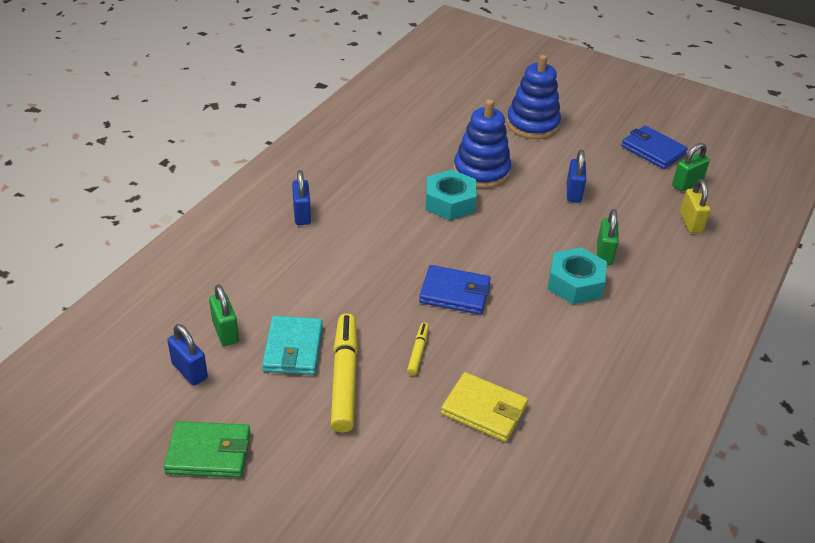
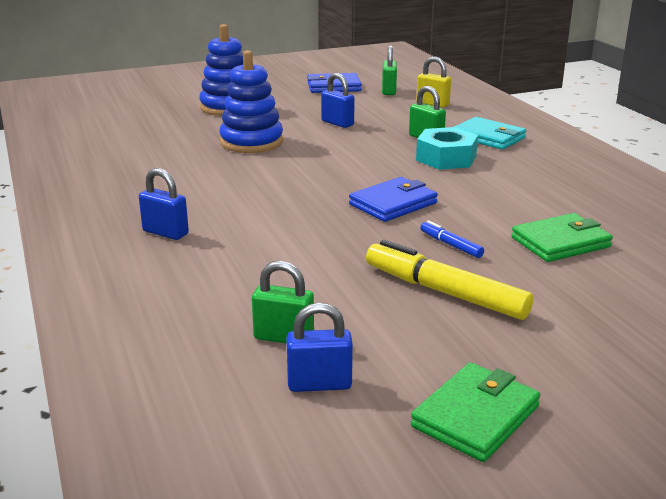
camera: 50 degrees left, 15 degrees down
turquoise wallet [262,316,323,375] -> turquoise wallet moved to [454,117,526,150]
yellow marker [407,323,429,375] -> blue marker [420,220,484,258]
turquoise nut [426,169,476,220] -> none
yellow wallet [441,372,528,442] -> green wallet [511,213,613,262]

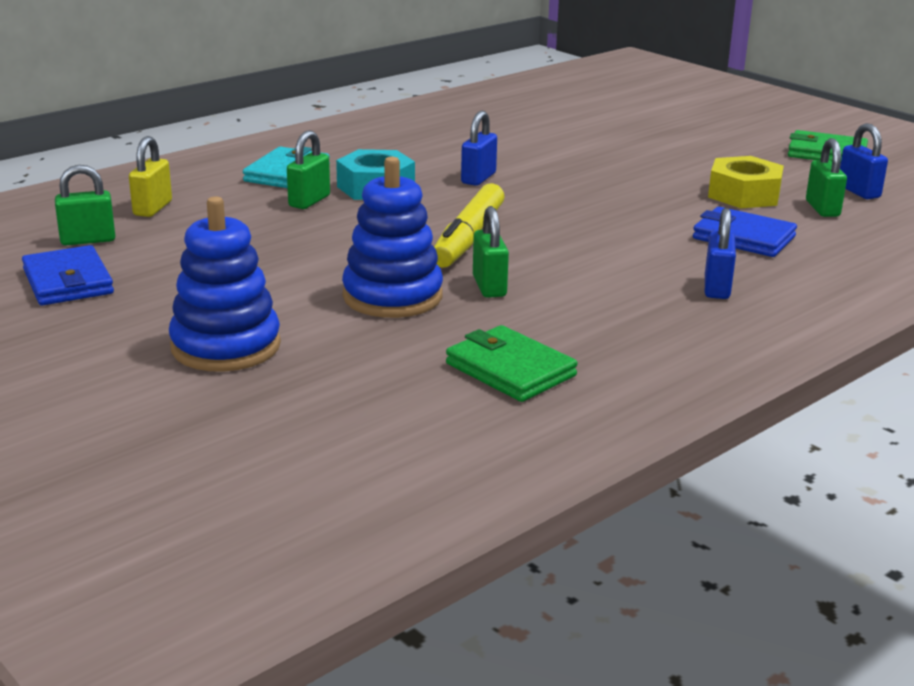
camera: 110 degrees left, 0 degrees up
blue padlock [321,73,355,128] -> blue padlock moved to [461,111,497,186]
blue wallet [349,177,438,222] -> blue wallet moved to [693,207,797,257]
yellow marker [366,240,533,320] -> yellow marker moved to [434,183,505,267]
blue marker [420,220,484,258] -> none
green wallet [511,213,613,262] -> green wallet moved to [446,325,578,402]
none -> green padlock [473,206,509,298]
none -> yellow nut [708,156,784,208]

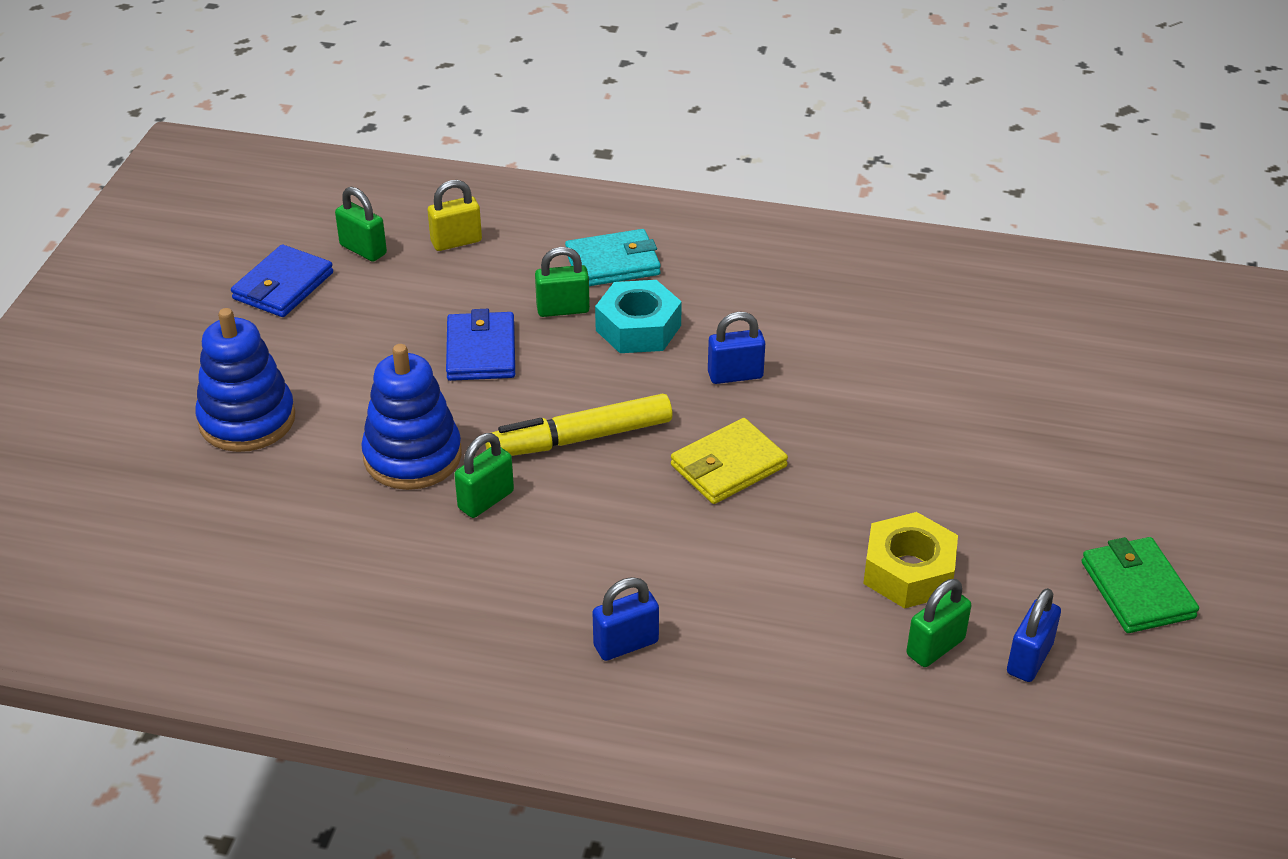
camera: 55 degrees right, 15 degrees up
green wallet [446,325,578,402] -> none
blue wallet [693,207,797,257] -> blue wallet moved to [446,309,515,381]
none -> yellow wallet [671,418,788,504]

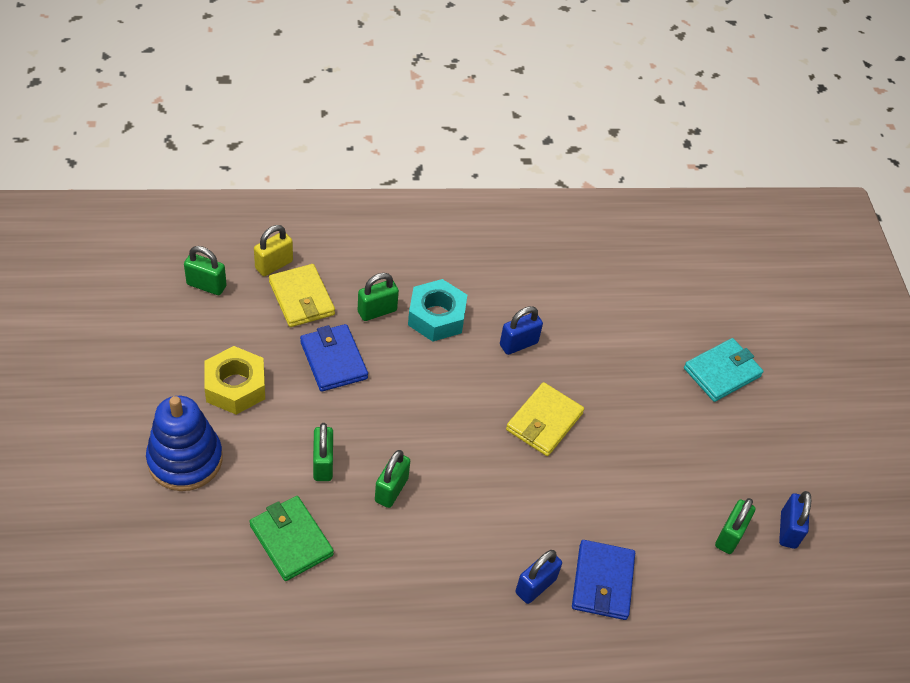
camera: 25 degrees left, 10 degrees up
blue wallet [231,244,333,317] -> blue wallet moved to [572,540,635,620]
blue stacking toy [361,344,462,490] -> green padlock [313,423,333,481]
yellow marker [485,394,673,456] -> none
turquoise wallet [565,229,661,286] -> turquoise wallet moved to [684,338,763,402]
yellow nut [863,512,958,609] -> yellow nut moved to [204,346,265,415]
green wallet [1081,537,1199,633] -> green wallet moved to [250,496,334,581]
none -> yellow wallet [269,264,335,327]

